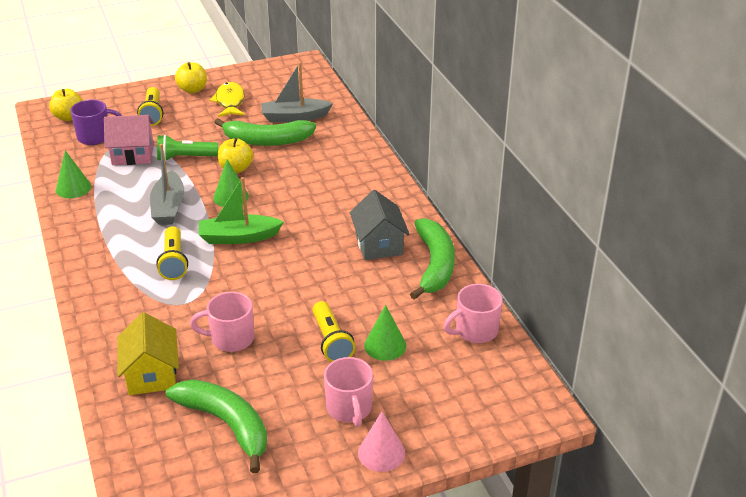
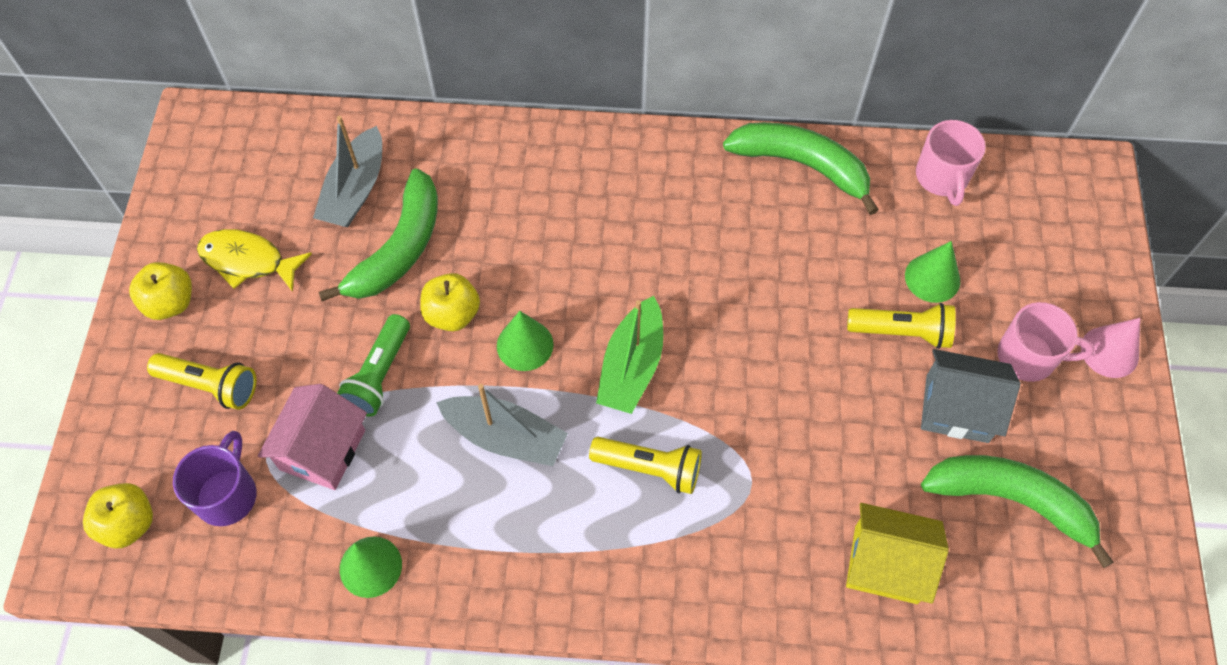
camera: 65 degrees left, 25 degrees up
green banana [166,379,267,473] -> green banana turned 45 degrees clockwise [921,455,1114,568]
pink mug [190,292,254,352] -> none
grey house [350,190,410,260] -> grey house moved to [921,349,1020,443]

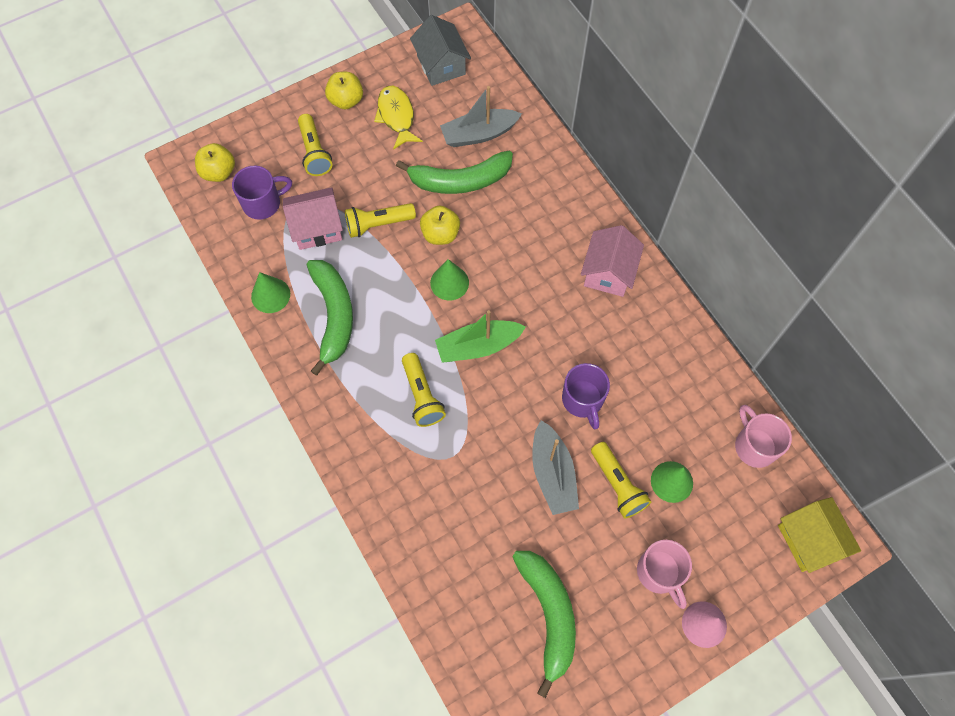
camera: 55 degrees right, 5 degrees up
green flashlight [337,314,410,416] -> yellow flashlight [345,203,416,238]
grey boat [436,384,568,466] -> grey boat moved to [532,420,579,515]
green banana [723,122,879,215] -> green banana moved to [307,260,353,376]
yellow house [846,503,949,604] -> yellow house moved to [778,497,861,573]
pink mug [916,120,986,206] -> pink mug turned 105 degrees clockwise [735,405,792,468]
grey house [921,349,1020,443] -> grey house moved to [410,15,471,86]
none -> purple mug [562,363,610,429]
none -> pink house [581,225,644,297]

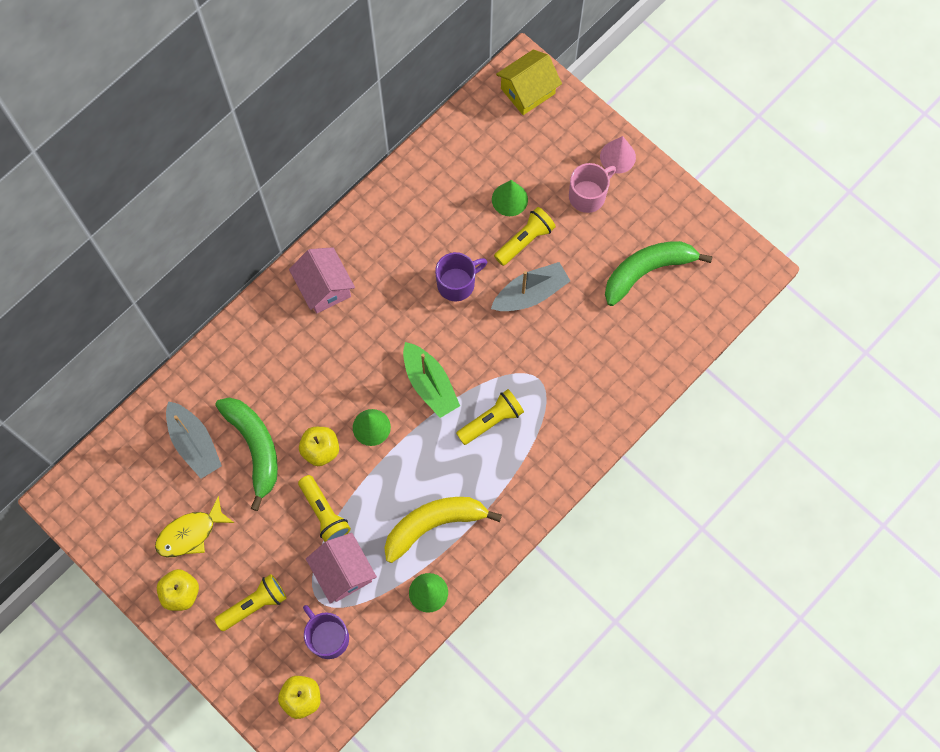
camera: 105 degrees left, 5 degrees up
green banana [307,260,353,376] -> yellow banana [384,497,502,563]
grey house [410,15,471,86] -> none
pink house [581,225,644,297] -> pink house turned 60 degrees clockwise [289,247,355,314]
pink mug [735,405,792,468] -> none

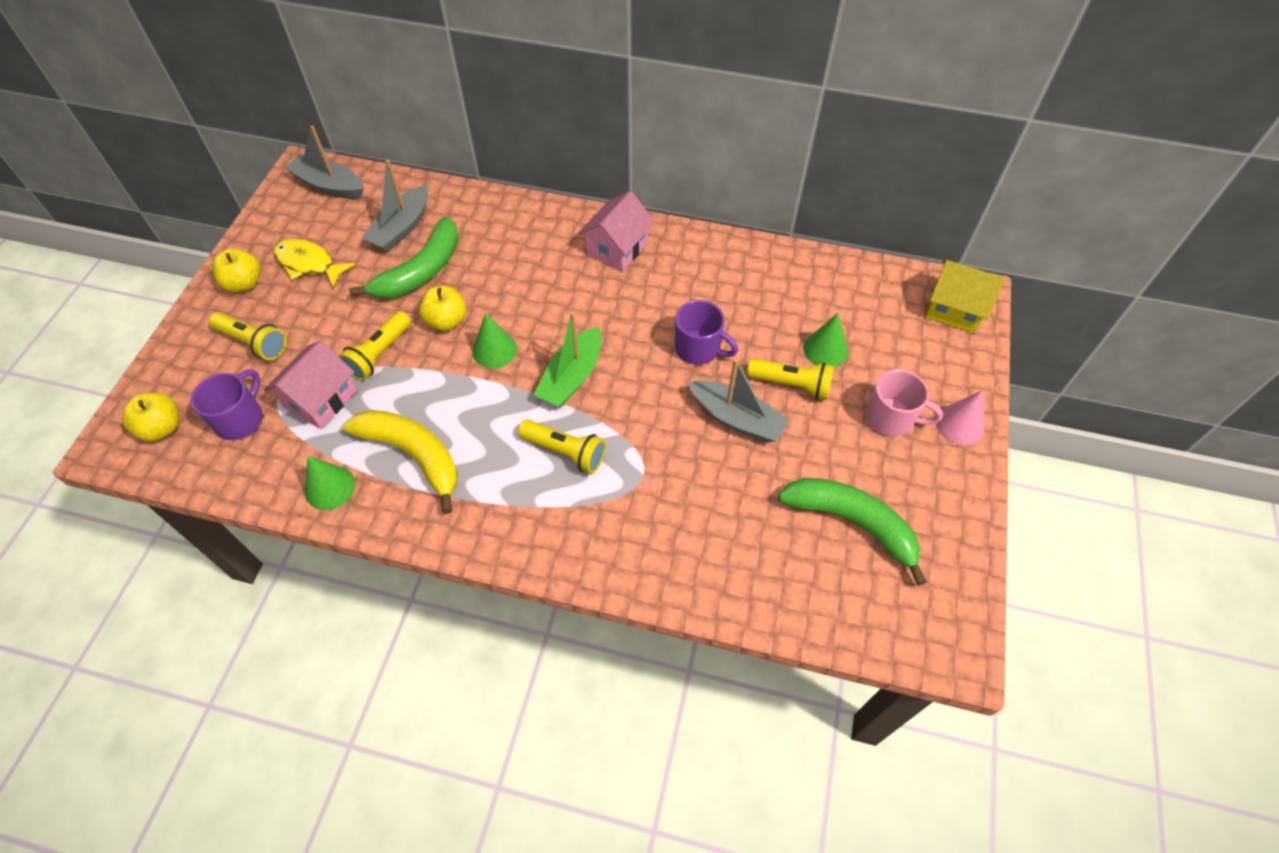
camera: 60 degrees right, 15 degrees down
none -> grey boat [285,126,364,199]

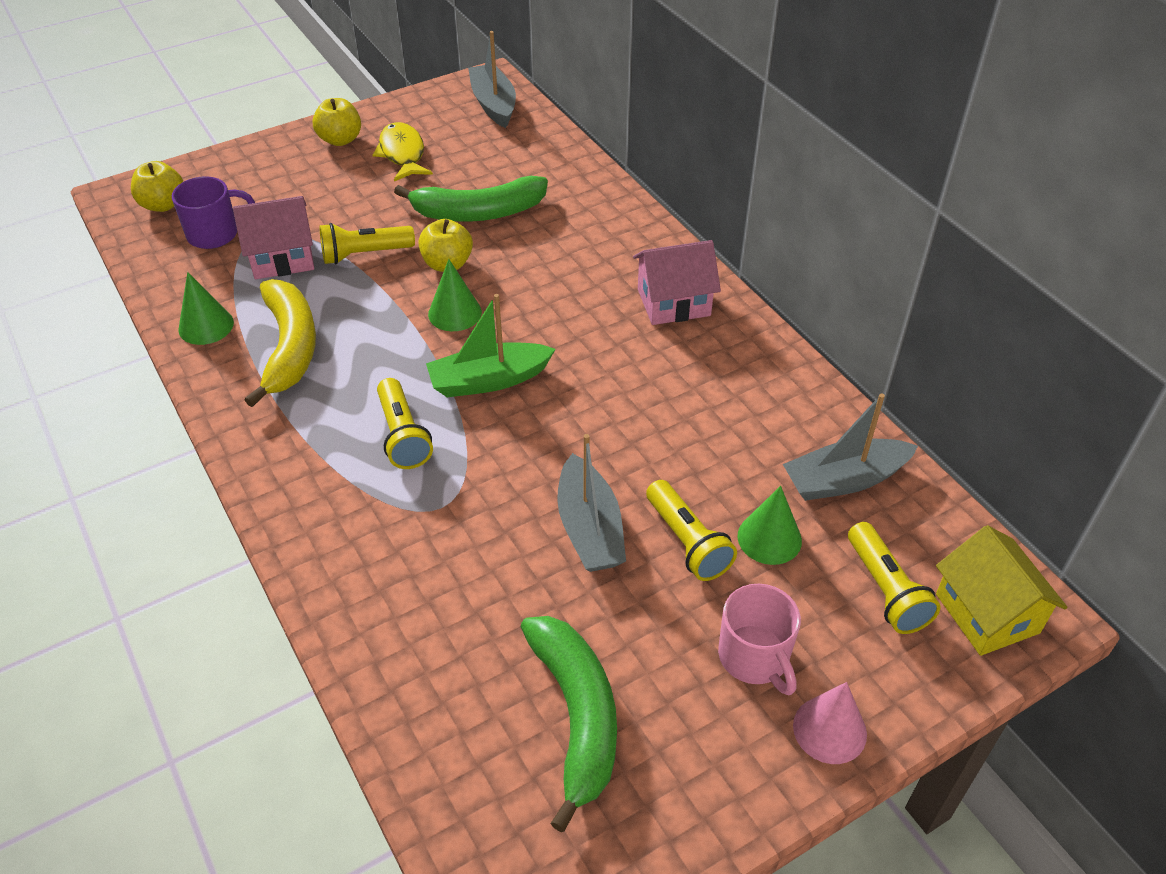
camera: 45 degrees right, 10 degrees down
yellow flashlight [209,312,286,361] -> yellow flashlight moved to [848,522,941,634]
grey boat [361,160,428,252] -> grey boat moved to [783,394,918,501]
purple mug [675,300,738,365] -> none

